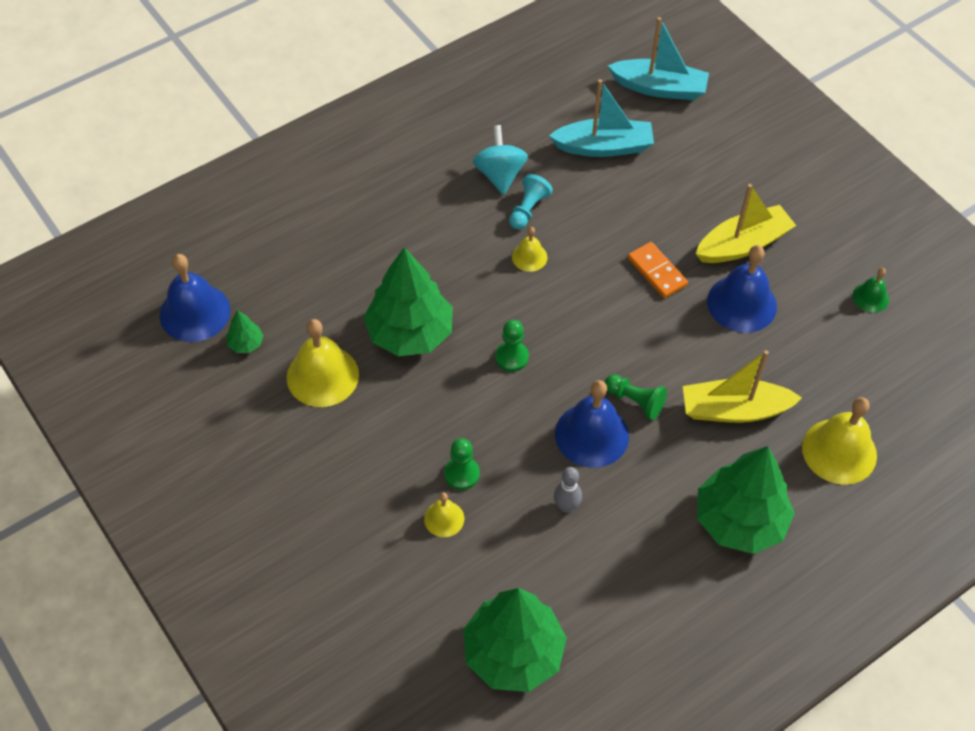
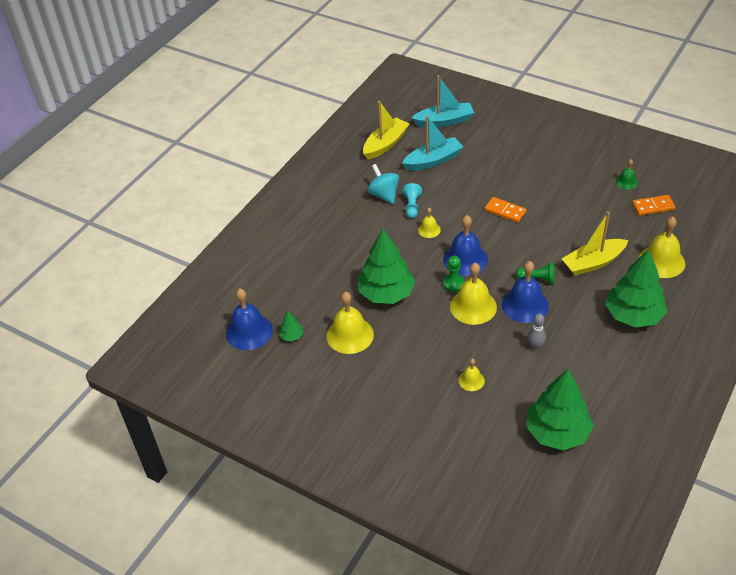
camera: 20 degrees left, 10 degrees down
green pawn [444,438,480,490] -> none
yellow boat [696,184,796,263] -> yellow boat moved to [363,101,409,160]
blue bell [707,245,777,333] -> blue bell moved to [443,215,488,276]
none -> yellow bell [450,263,497,325]
none -> orange domino [632,195,675,216]

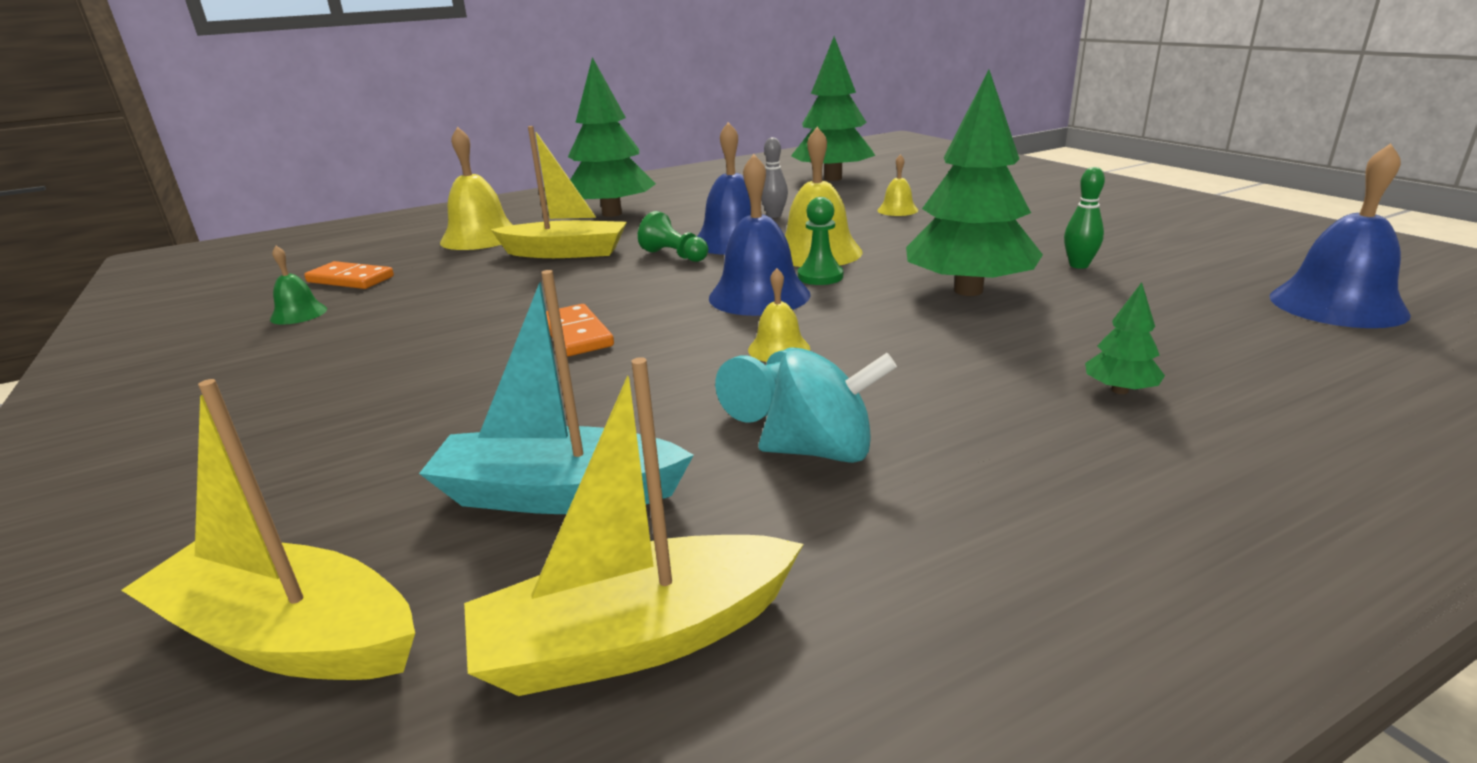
camera: 150 degrees left, 20 degrees down
green tree [279,311,304,341] -> green tree moved to [1085,282,1165,394]
yellow bell [326,292,374,354] -> green bowling pin [1064,167,1105,269]
turquoise spinning top [367,164,399,204] -> turquoise spinning top turned 90 degrees counterclockwise [758,348,897,463]
turquoise boat [412,75,474,128] -> yellow boat [121,379,415,680]

